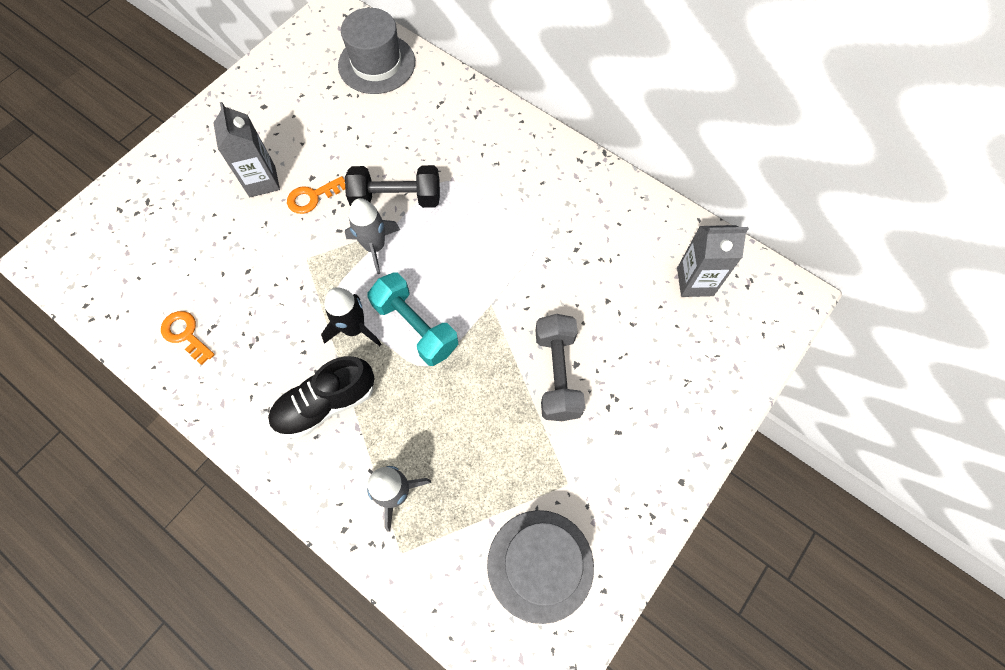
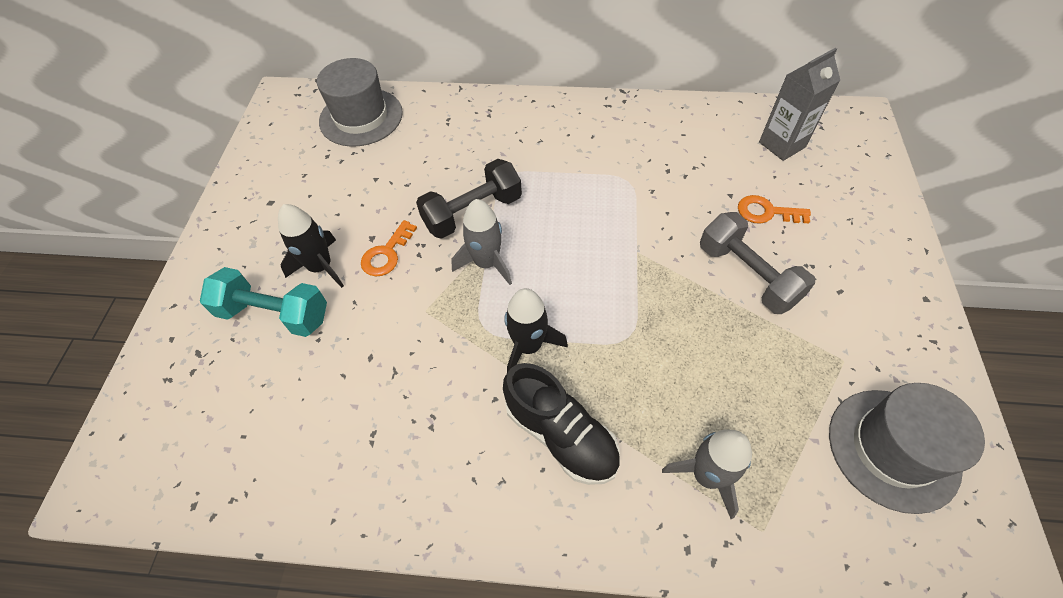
camera: 30 degrees left, 10 degrees down
orange key [161,311,215,365] -> orange key moved to [738,195,811,224]
grey carton [213,102,280,197] -> black rocket [278,204,344,288]
black shoe [268,356,375,439] -> black shoe turned 75 degrees counterclockwise [503,363,620,485]
turquoise dumbbell [367,273,458,366] -> turquoise dumbbell moved to [200,267,327,337]

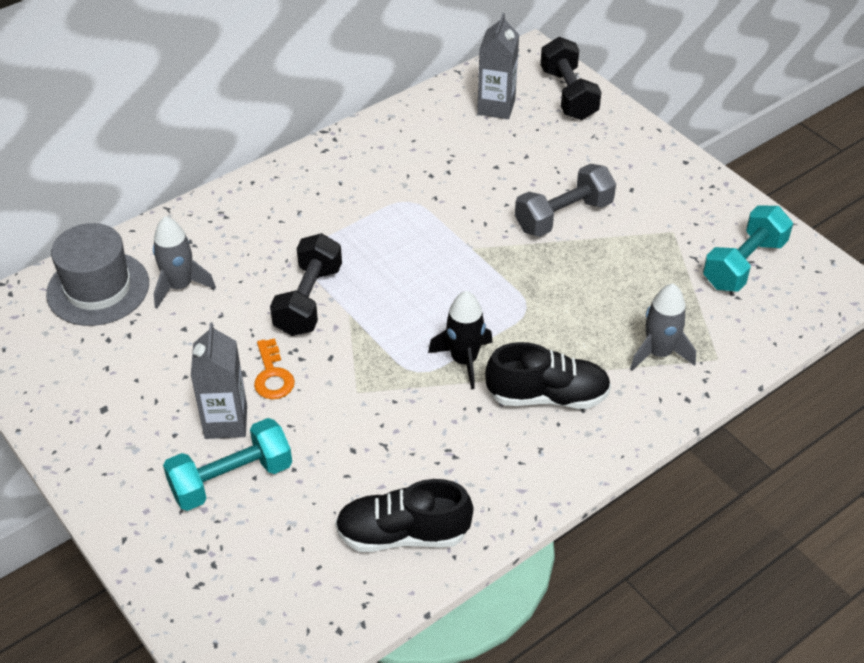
camera: 45 degrees left, 10 degrees down
black rocket [278,204,344,288] -> grey carton [191,322,247,439]
grey rocket [451,199,512,285] -> grey rocket moved to [153,216,216,309]
grey dumbbell [700,212,815,314] -> grey dumbbell turned 45 degrees counterclockwise [515,164,616,237]
orange key [738,195,811,224] -> none
grey hat [829,383,985,514] -> turquoise dumbbell [703,205,793,292]
none -> black shoe [335,479,473,552]
none -> black dumbbell [540,37,602,120]

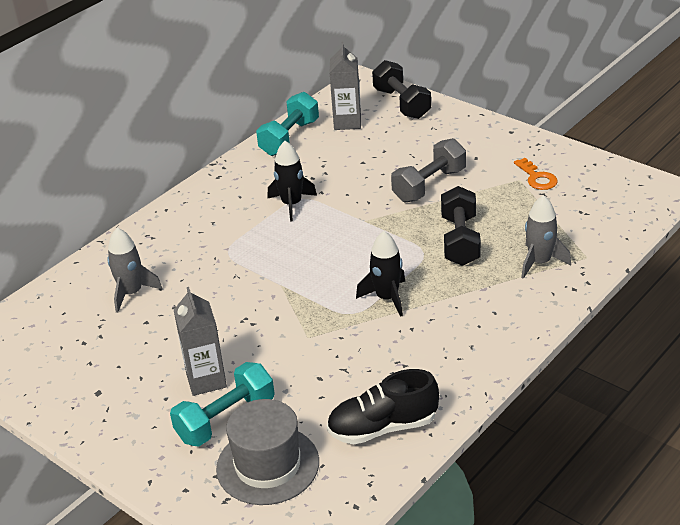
camera: 10 degrees left, 10 degrees down
grey hat [46,223,149,326] -> grey hat moved to [216,399,319,505]
orange key [254,339,295,399] -> orange key moved to [514,158,558,190]
black dumbbell [270,233,342,336] -> black dumbbell moved to [441,186,481,266]
black shoe [485,342,611,409] -> none
turquoise dumbbell [703,205,793,292] -> turquoise dumbbell moved to [256,92,319,156]
none -> black rocket [268,141,317,222]

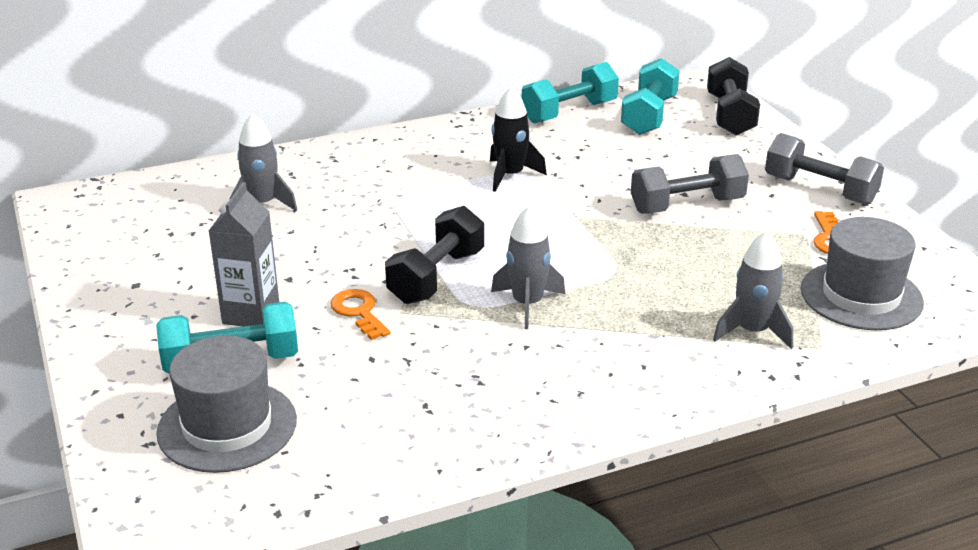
camera: 25 degrees right, 5 degrees down
black shoe [327,369,439,445] -> none
grey carton [330,42,361,130] -> turquoise dumbbell [621,58,680,135]
black rocket [356,231,405,317] -> grey rocket [491,205,565,329]
black dumbbell [441,186,481,266] -> black dumbbell moved to [385,206,484,304]
none -> orange key [330,289,390,340]
none -> grey dumbbell [765,133,884,205]
none -> grey hat [801,217,924,330]

